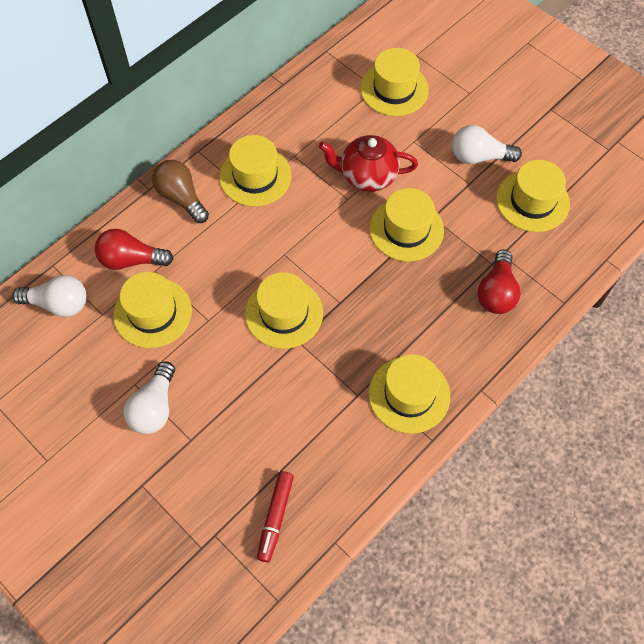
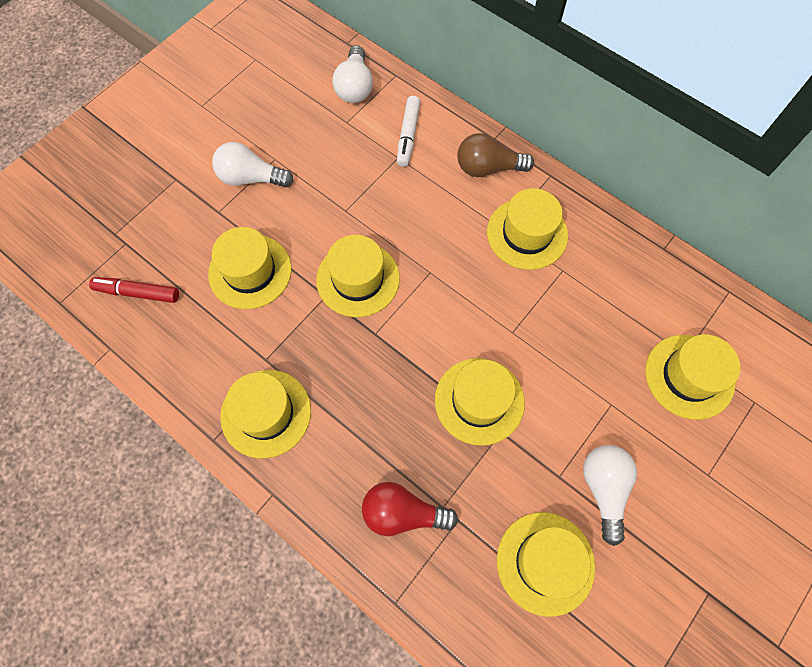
camera: 85 degrees right, 5 degrees up
red light bulb [95,229,173,270] -> white marker [397,96,420,167]
yellow hat [113,272,192,348] -> yellow hat moved to [208,227,291,309]
brown light bulb [152,160,209,223] -> brown light bulb turned 135 degrees counterclockwise [457,133,534,177]
red teapot [319,135,418,192] -> none

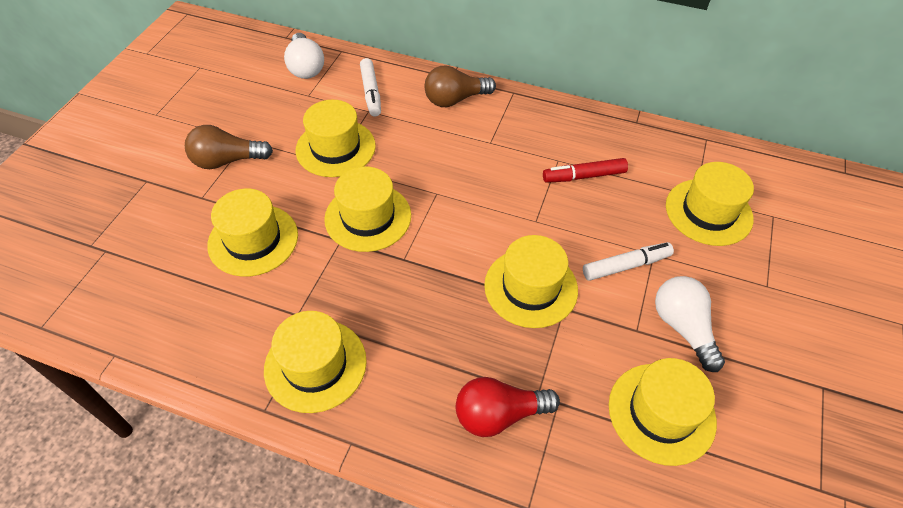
camera: 20 degrees left, 15 degrees down
red marker [89,277,179,303] -> red marker moved to [543,158,628,183]
white light bulb [212,142,294,187] -> brown light bulb [185,125,273,169]
yellow hat [487,188,568,270] -> yellow hat moved to [295,100,376,177]
none -> white marker [583,242,674,281]

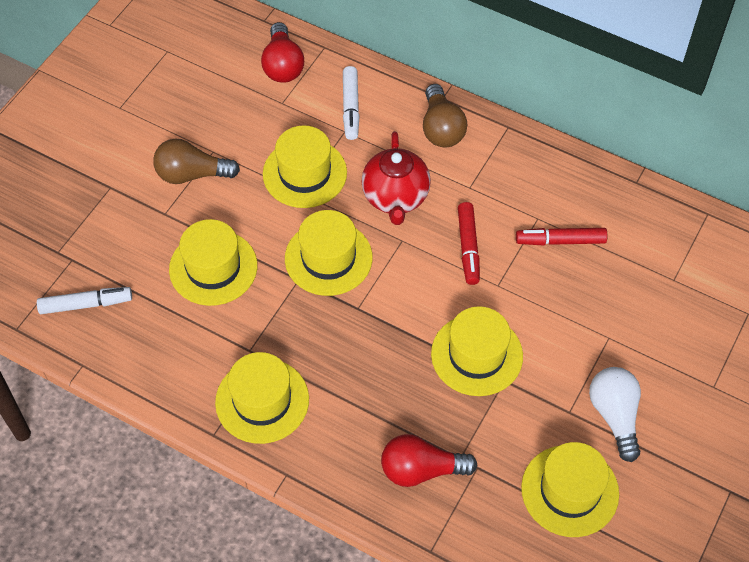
camera: 10 degrees right, 5 degrees up
white light bulb [284,33,324,79] -> red light bulb [261,22,304,83]
brown light bulb [424,66,496,107] -> brown light bulb turned 90 degrees counterclockwise [423,84,468,148]
white marker [583,242,674,281] -> white marker moved to [37,287,132,314]
yellow hat [666,162,754,246] -> none
none -> red teapot [361,131,431,225]
none -> red marker [458,202,480,285]

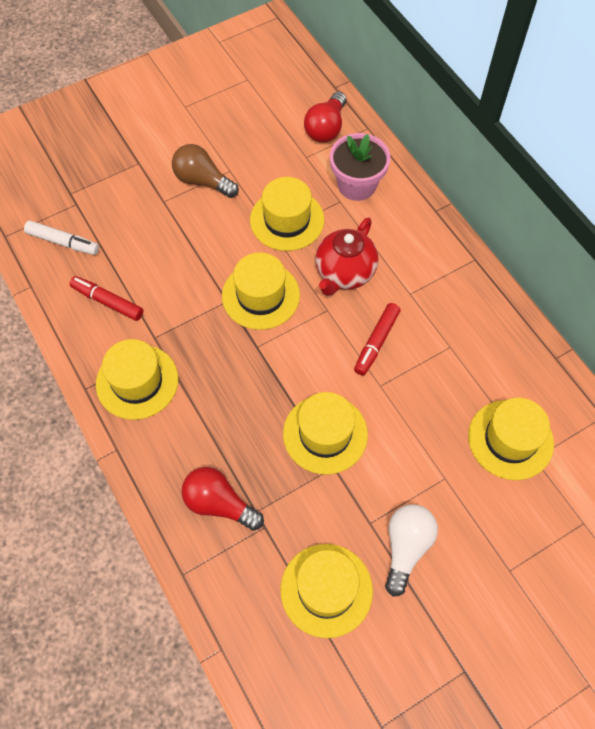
camera: 30 degrees right, 5 degrees up
yellow hat [169,219,257,306] -> yellow hat moved to [468,398,554,480]
white marker [343,66,360,140] -> pink flower pot [330,133,390,201]
brown light bulb [423,84,468,148] -> none
red marker [516,228,607,246] -> red marker moved to [70,276,143,321]

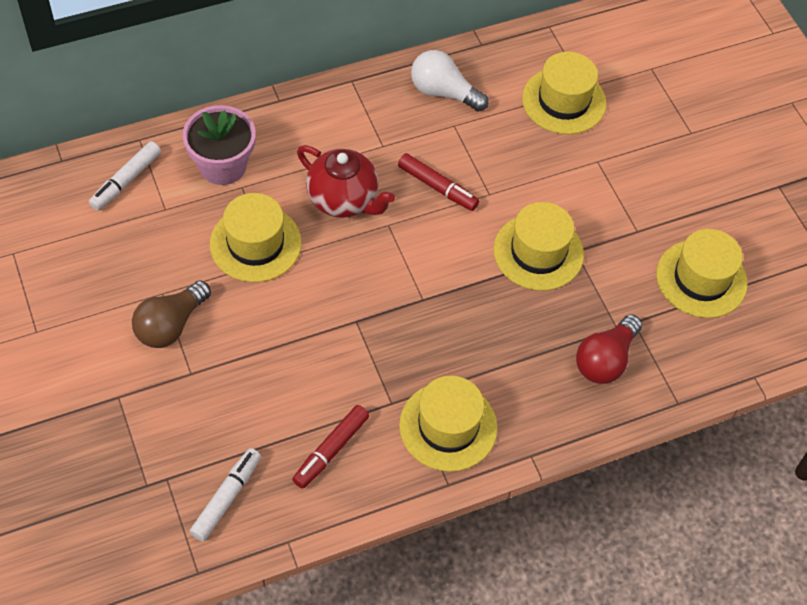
camera: 85 degrees left, 5 degrees down
yellow hat [222,253,300,330] -> none
red light bulb [304,91,346,143] -> white marker [89,141,161,211]
white light bulb [385,504,438,597] -> white light bulb moved to [411,50,489,112]

